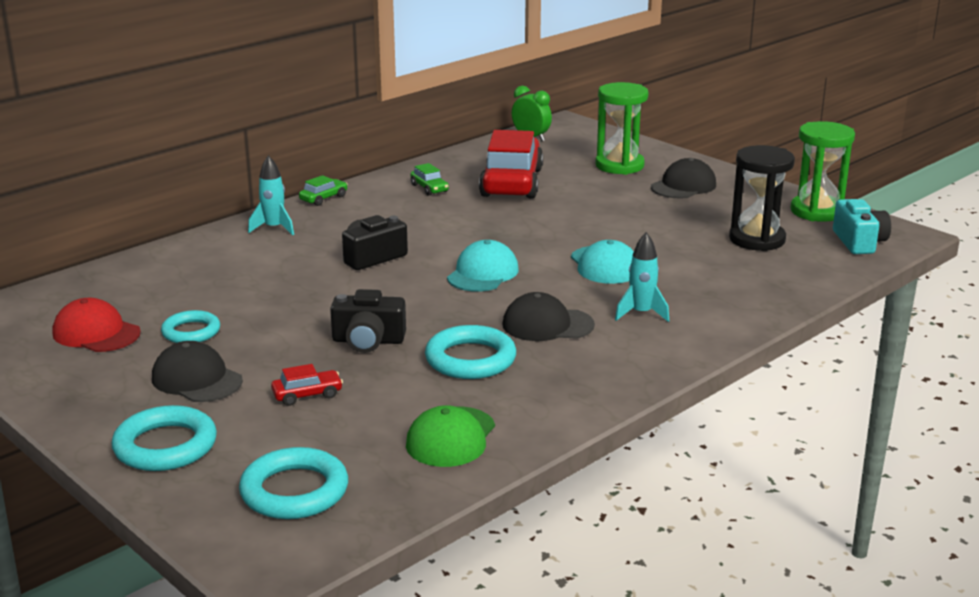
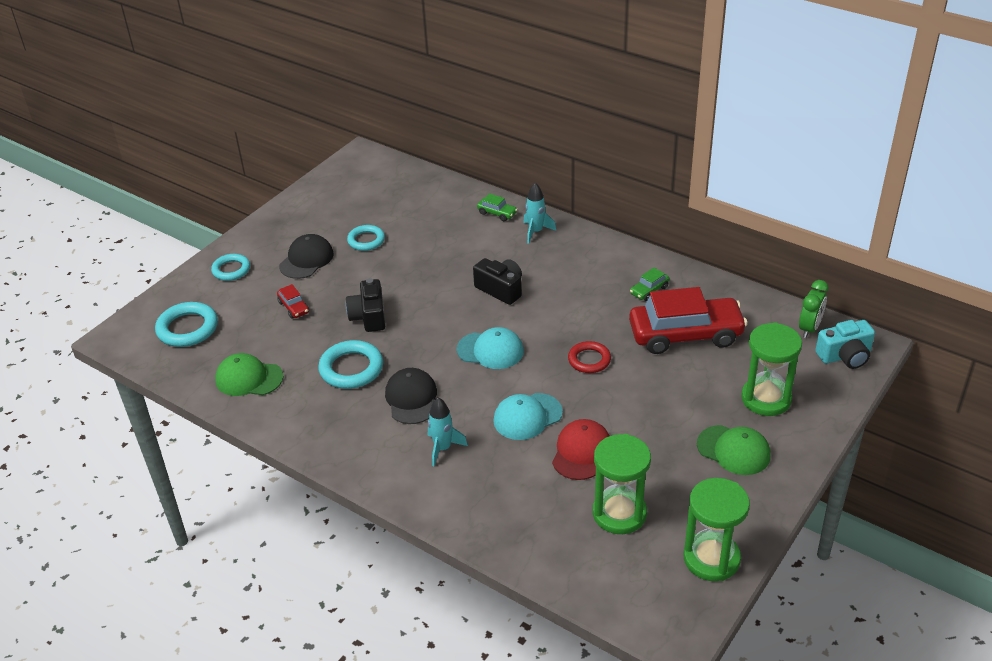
camera: 80 degrees right, 15 degrees up
red cap [53,298,141,352] -> red cap moved to [552,419,610,480]
turquoise ring [112,405,217,471] -> turquoise ring [211,254,250,281], size x0.66
green car [299,175,348,206] -> green car moved to [477,193,518,221]
black cap [651,158,716,198] -> green cap [697,425,771,475]
black hourglass [729,145,795,251] -> green hourglass [593,434,651,534]
turquoise camera [833,199,891,254] -> turquoise camera moved to [815,320,875,369]
none -> red ring [568,341,611,373]

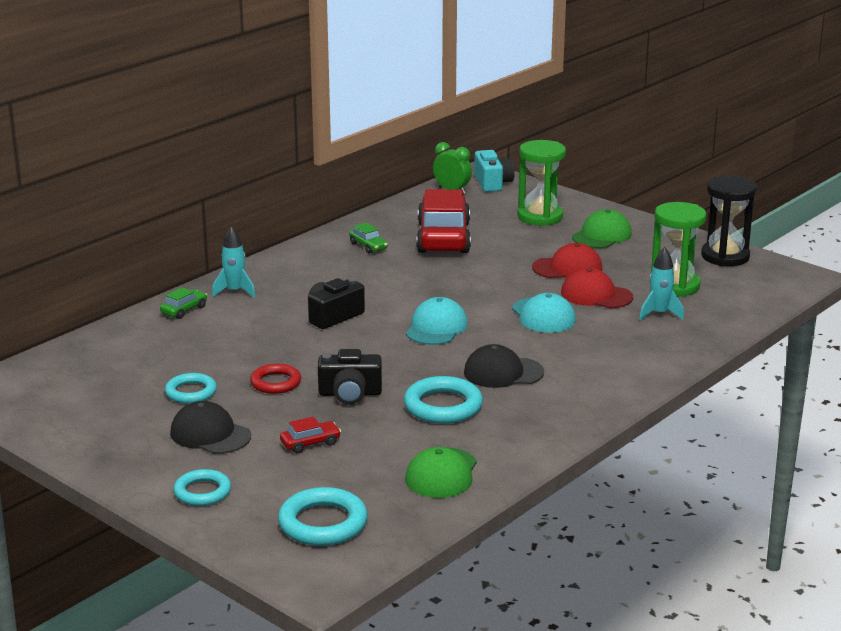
camera: 85 degrees left, 15 degrees down
turquoise rocket [428,397,468,466] -> turquoise rocket moved to [639,247,684,321]
red ring [568,341,611,373] -> red ring moved to [250,364,301,394]
green hourglass [684,478,750,581] -> black hourglass [701,176,757,266]
none -> red cap [532,243,603,278]

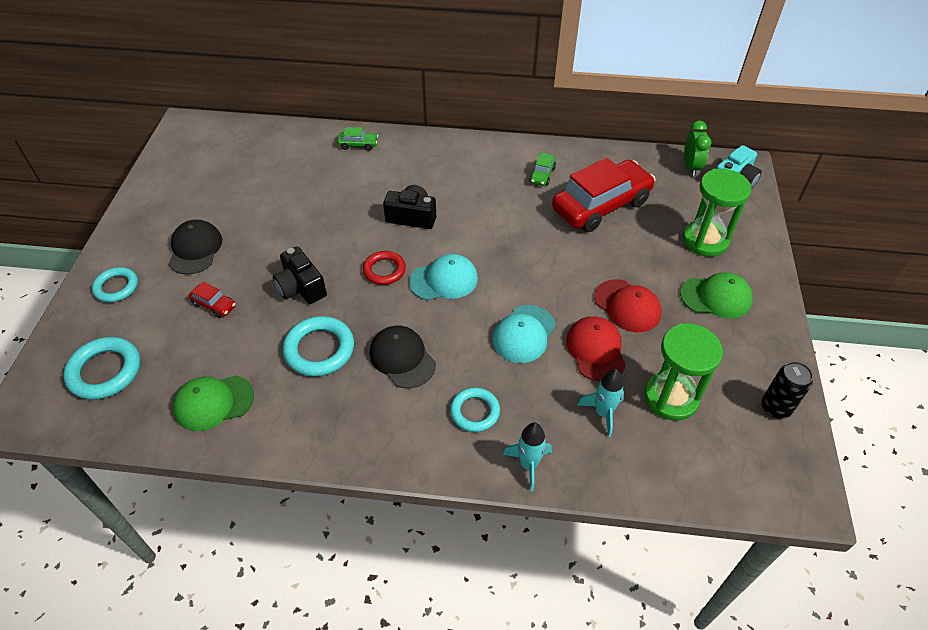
camera: 55 degrees right, 25 degrees up
turquoise ring [165,373,217,404] -> turquoise ring moved to [450,387,500,432]
turquoise rocket [212,226,255,298] -> turquoise rocket moved to [503,423,552,491]
red ring [250,364,301,394] -> red ring moved to [363,251,406,285]
black hourglass [701,176,757,266] -> black can [761,361,813,419]

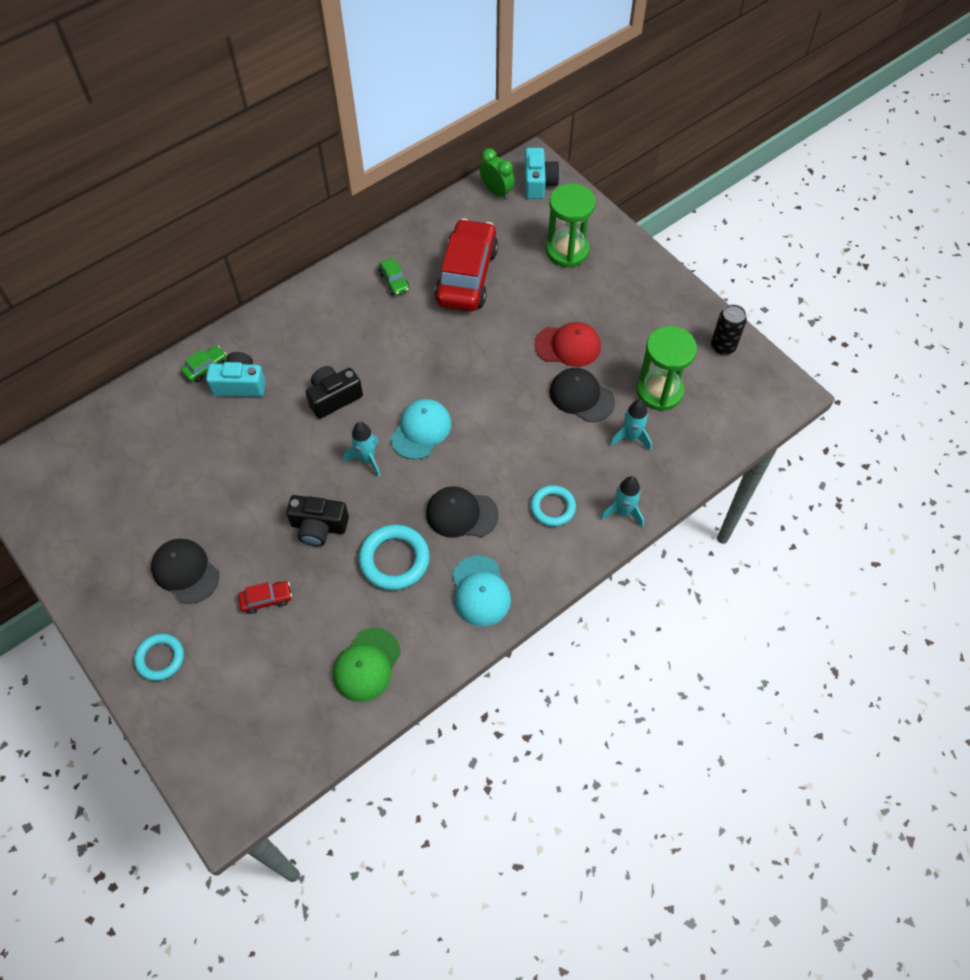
camera: 45 degrees left, 10 degrees up
turquoise ring [63,337,140,400] -> none
red ring [363,251,406,285] -> turquoise rocket [343,422,380,477]
turquoise cap [492,305,556,363] -> turquoise cap moved to [452,555,511,626]
red cap [566,316,626,382] -> black cap [550,368,615,422]
green cap [680,272,753,319] -> none
none -> turquoise camera [206,352,266,397]

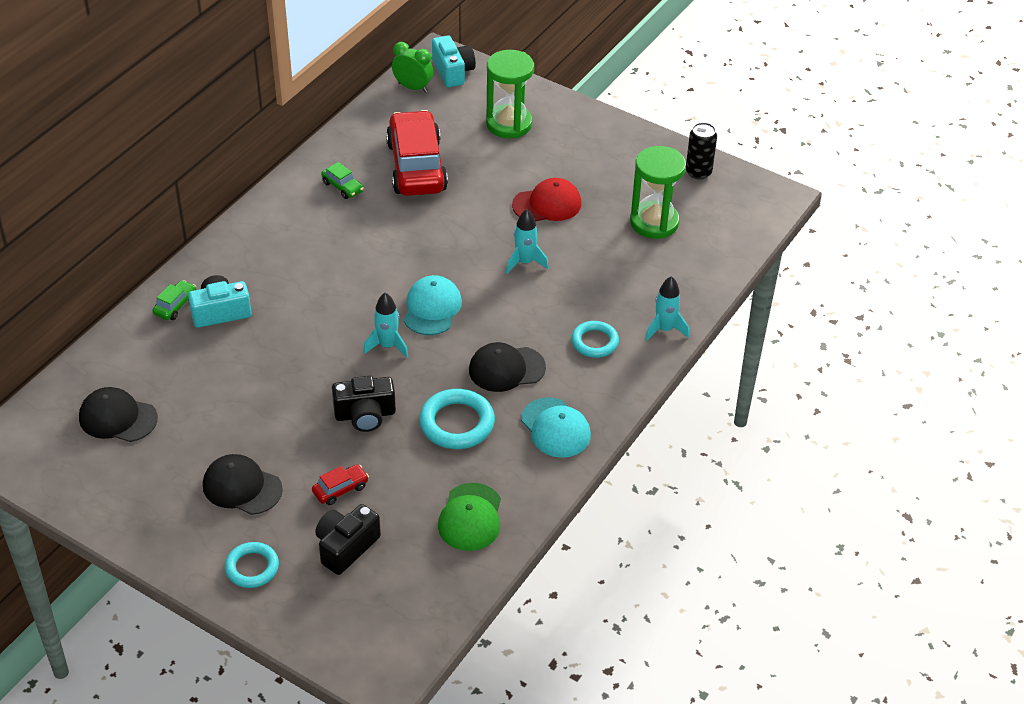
camera: 20 degrees left, 15 degrees down
black camera [306,366,363,419] -> black camera moved to [315,504,381,575]
black cap [550,368,615,422] -> black cap moved to [79,387,158,442]
turquoise rocket [610,399,652,451] -> turquoise rocket moved to [506,209,549,274]

